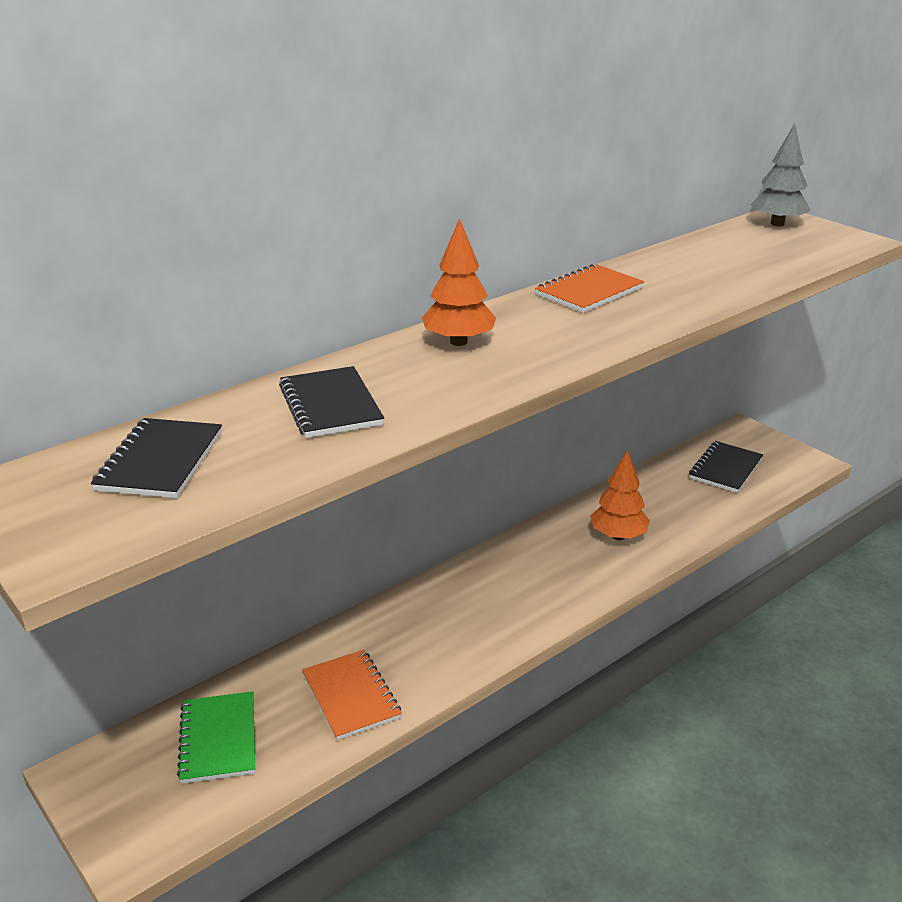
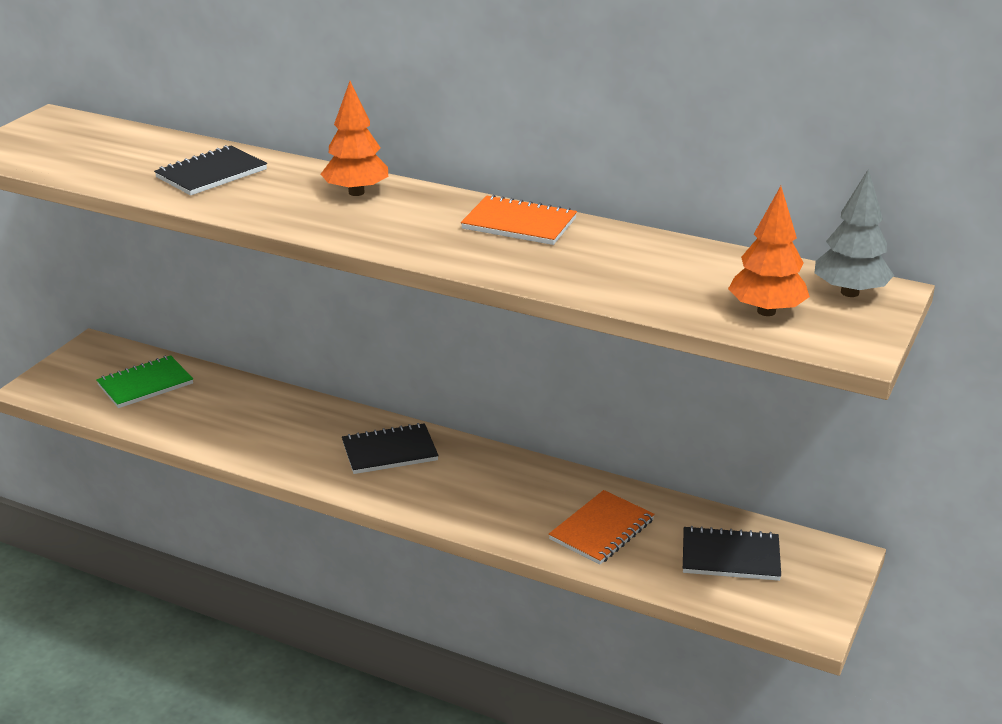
camera: 65 degrees right, 0 degrees up
black notebook [91,418,222,498] -> black notebook moved to [342,423,439,474]
orange notebook [302,650,402,740] -> orange notebook moved to [549,490,655,564]
orange tree [590,450,650,540] -> orange tree moved to [728,186,810,316]

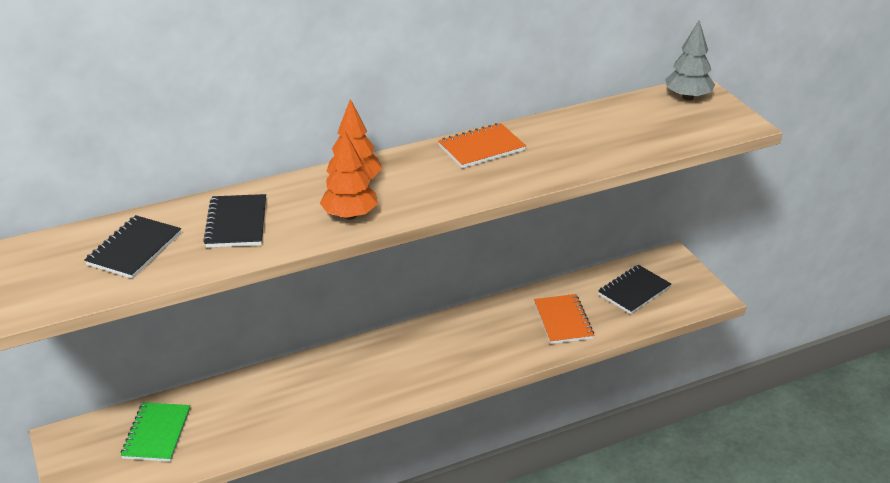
camera: 50 degrees left, 5 degrees up
black notebook [342,423,439,474] -> black notebook moved to [84,215,181,279]
orange tree [728,186,810,316] -> orange tree moved to [320,131,377,220]

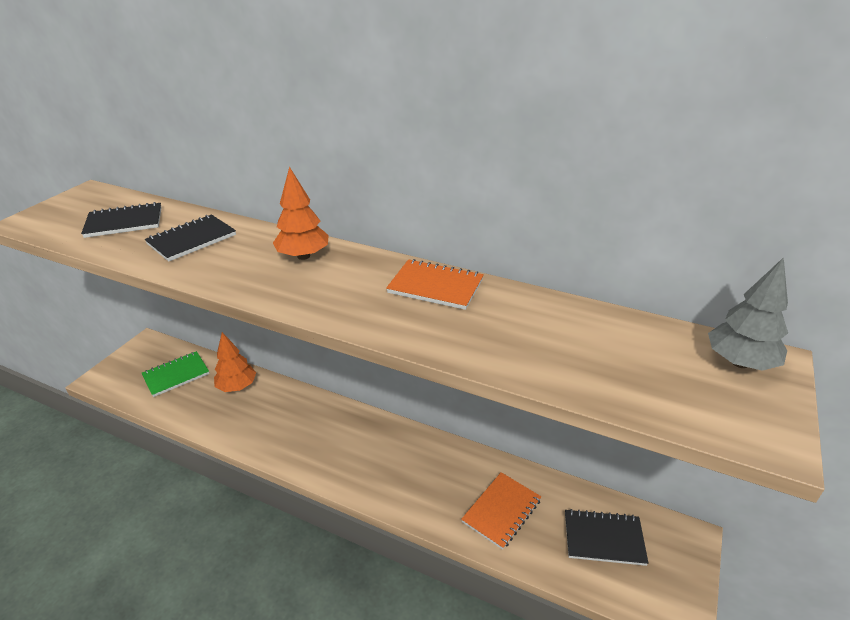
camera: 50 degrees right, 0 degrees up
orange tree [320,131,377,220] -> orange tree moved to [214,332,256,392]

